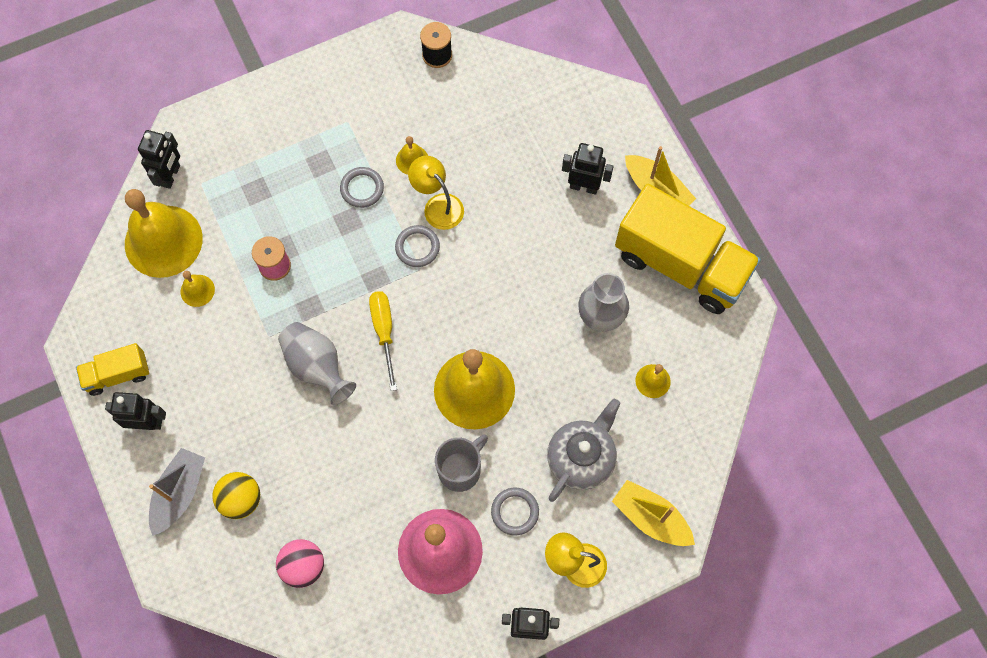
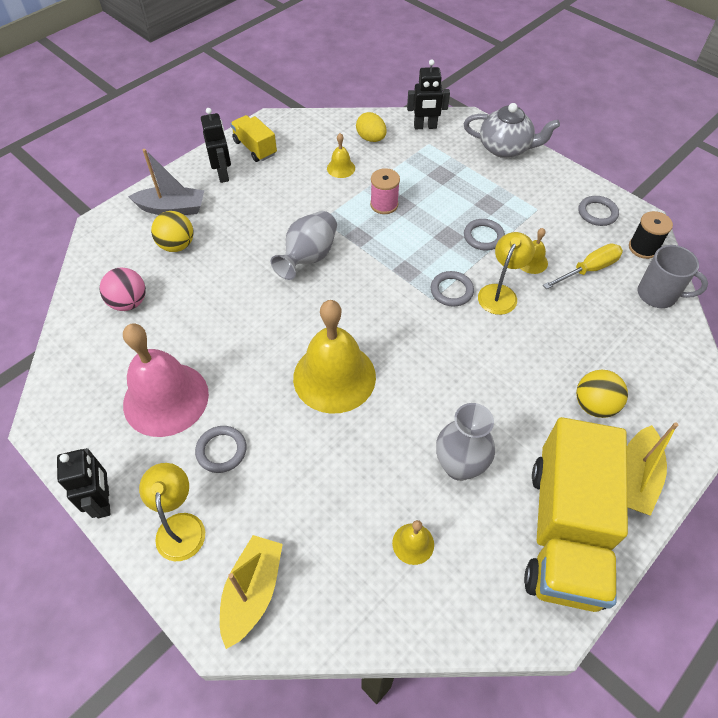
camera: 70 degrees right, 15 degrees down
yellow bell [125,189,203,278] -> yellow egg [356,112,387,142]
yellow screwdriver [369,291,397,391] -> yellow screwdriver moved to [543,243,623,289]
grey mug [435,434,488,492] -> grey mug moved to [638,245,708,308]
grey teapot [547,399,620,502] -> grey teapot moved to [464,103,560,158]
black robot [562,143,614,195] -> yellow ball [576,370,628,418]
none -> grey ring [578,196,619,226]

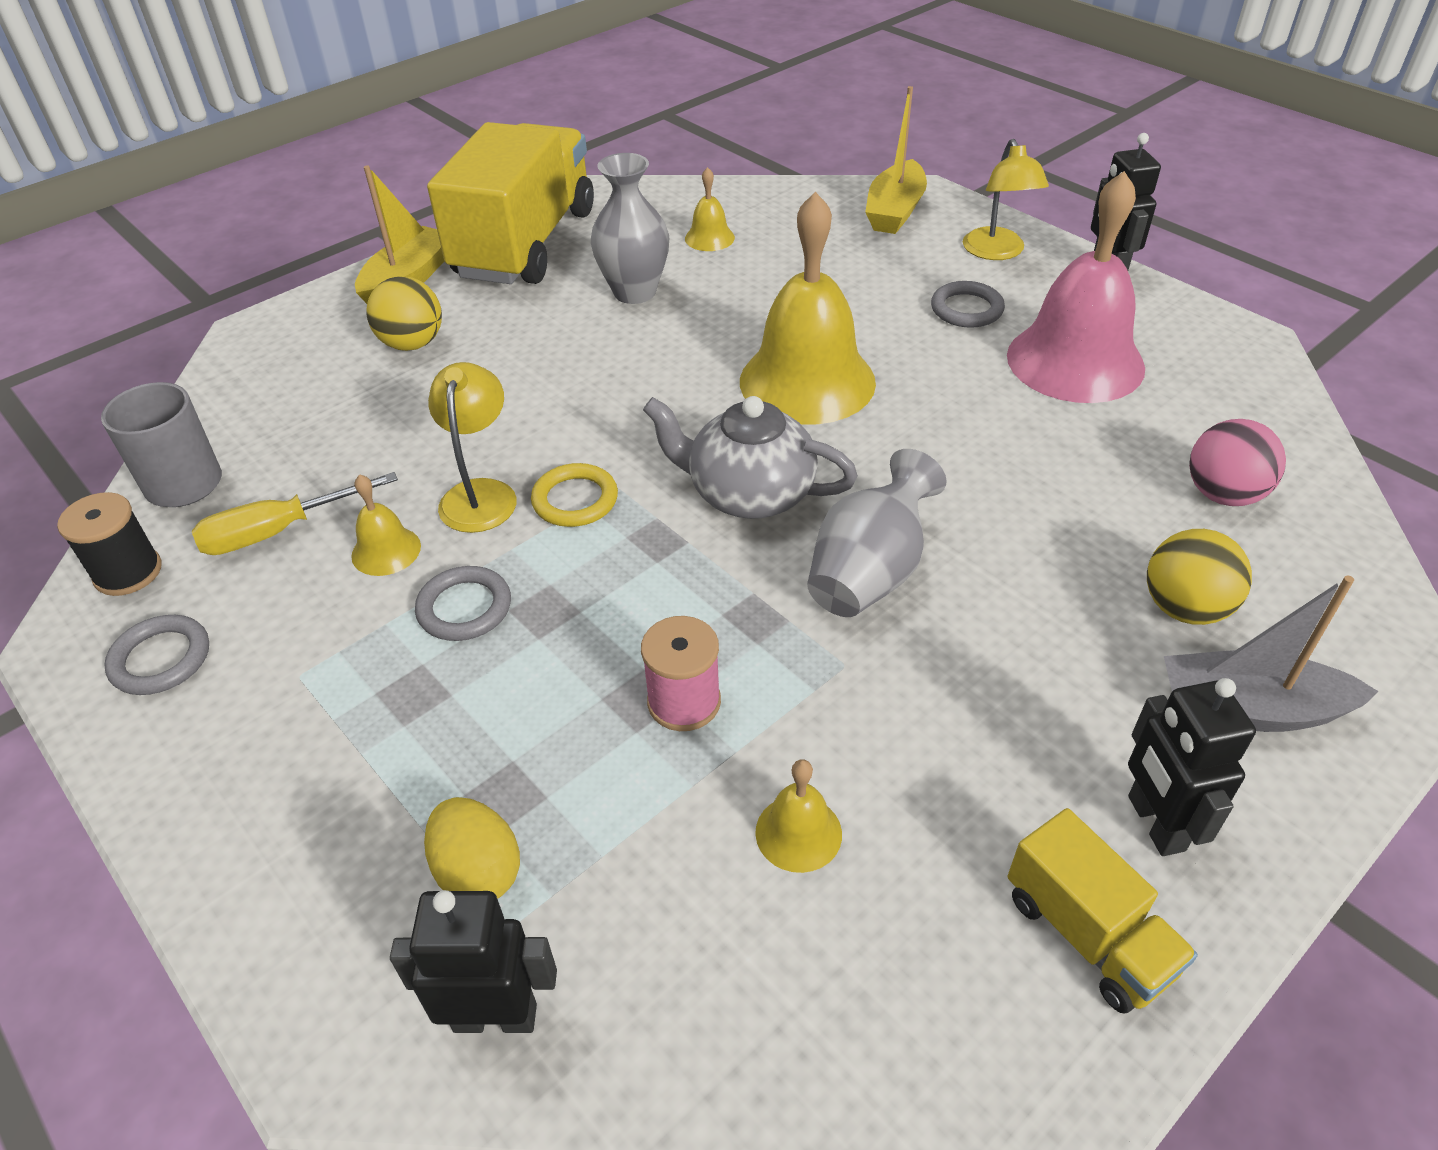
camera: 175 degrees left, 10 degrees down
yellow egg [356,112,387,142] -> yellow egg moved to [424,797,520,899]
grey ring [431,271,474,307] -> yellow ring [531,463,618,527]
grey teapot [464,103,560,158] -> grey teapot moved to [643,396,858,519]
yellow lamp [478,232,535,315] -> yellow lamp turned 150 degrees clockwise [428,362,517,533]

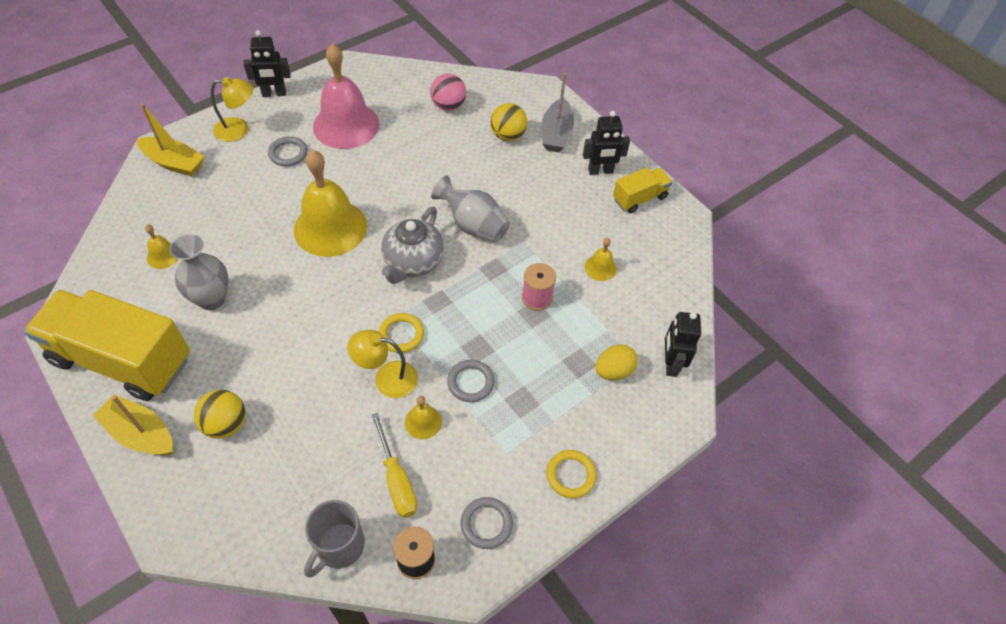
camera: 90 degrees left, 10 degrees up
none -> yellow ring [546,450,597,498]

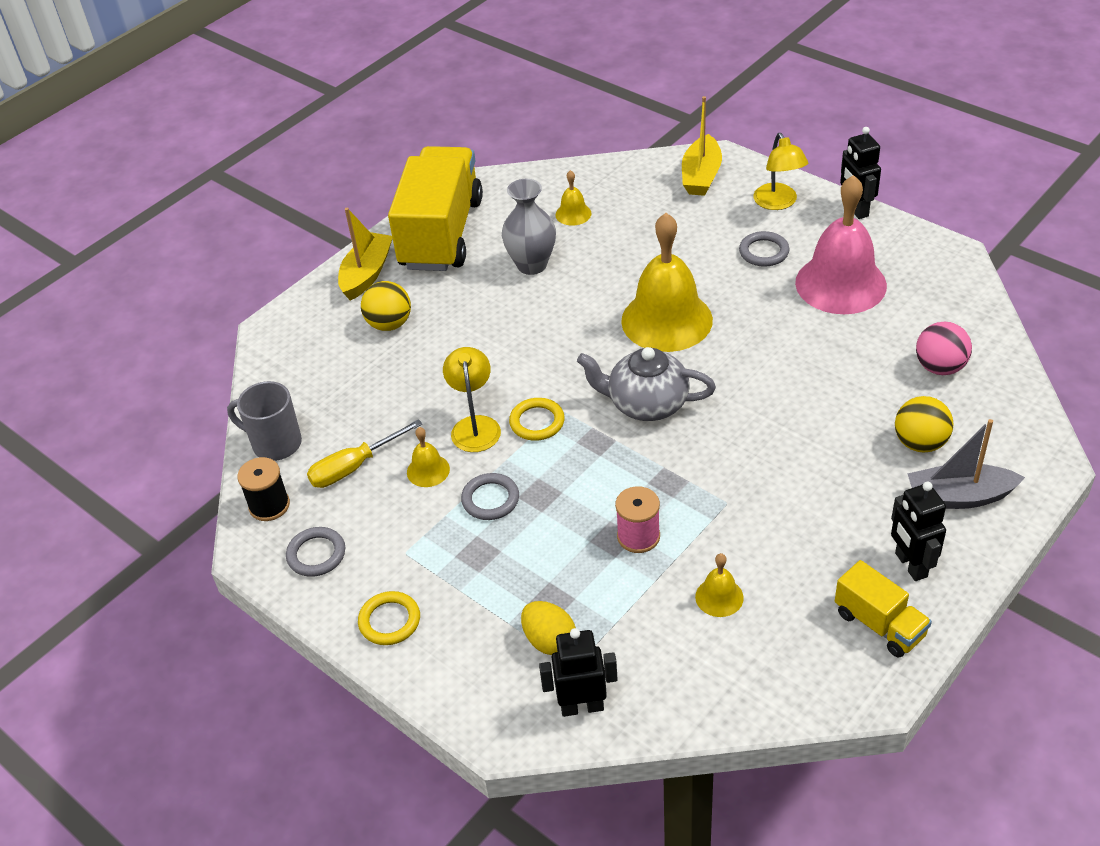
camera: 85 degrees right, 10 degrees down
grey vase [431,176,510,242] -> none

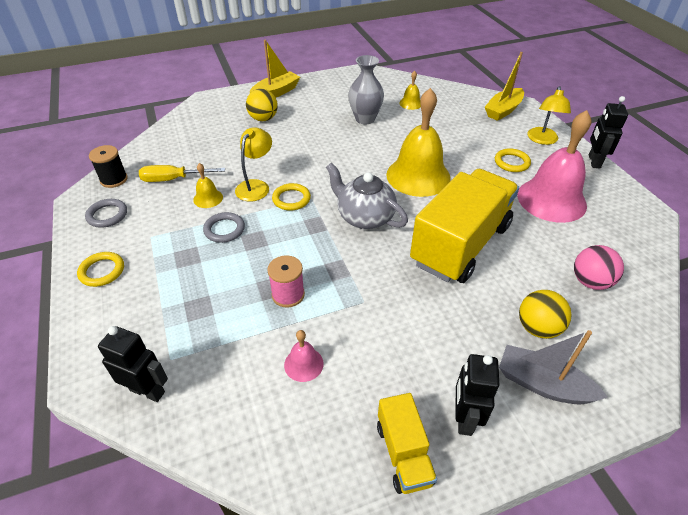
camera: 25 degrees right, 0 degrees up
grey mug [227,381,302,461] -> none
yellow truck [388,146,483,271] -> yellow truck moved to [410,169,519,283]
yellow egg [521,601,576,655] -> none
yellow bell [695,553,744,617] -> pink bell [284,330,324,382]
grey ring [739,231,790,267] -> yellow ring [495,148,531,172]

